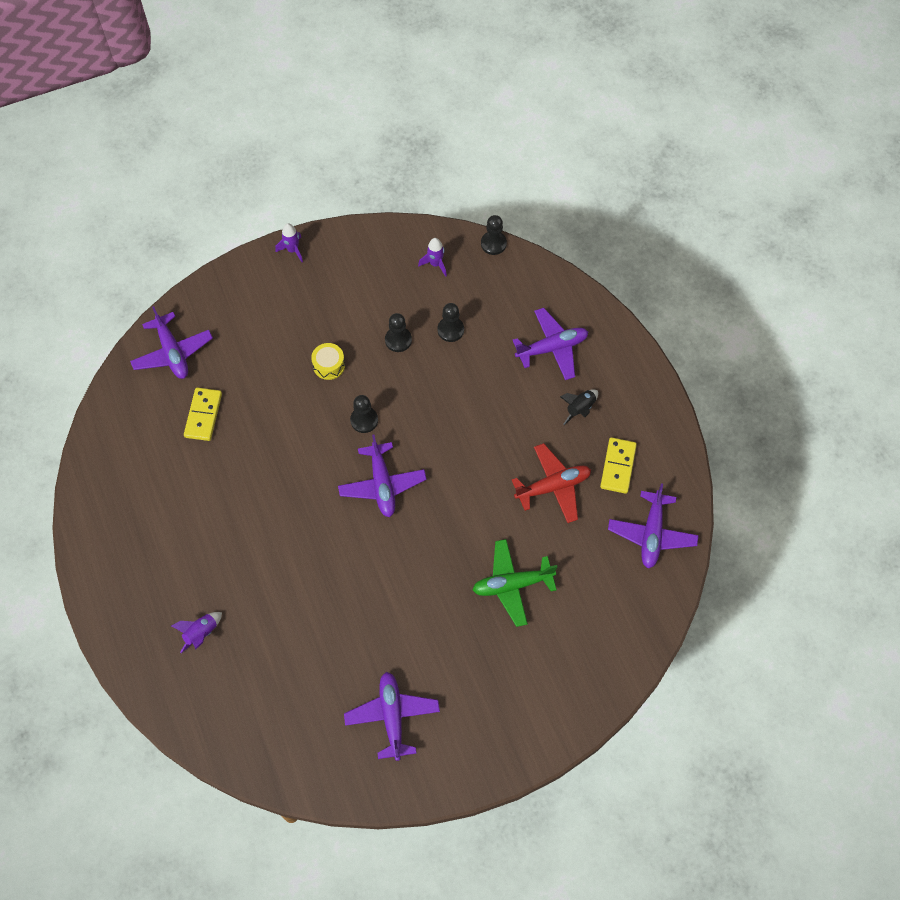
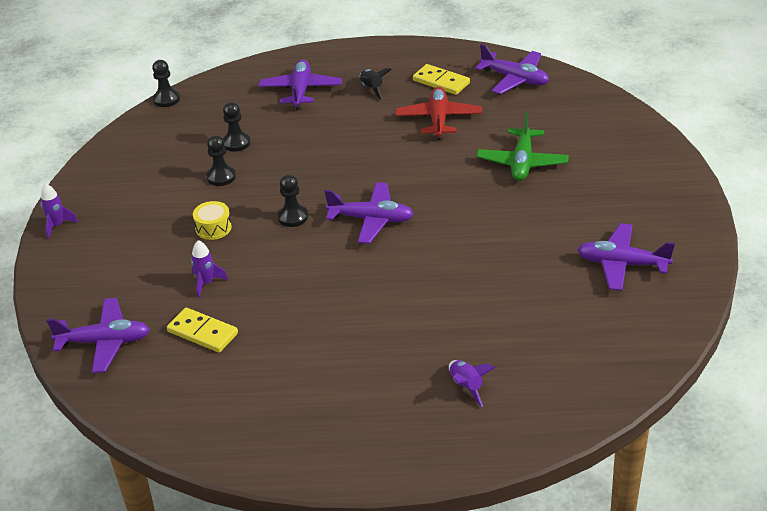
camera: 65 degrees left, 25 degrees down
purple rocket [418,238,447,277] -> purple rocket moved to [191,240,228,298]

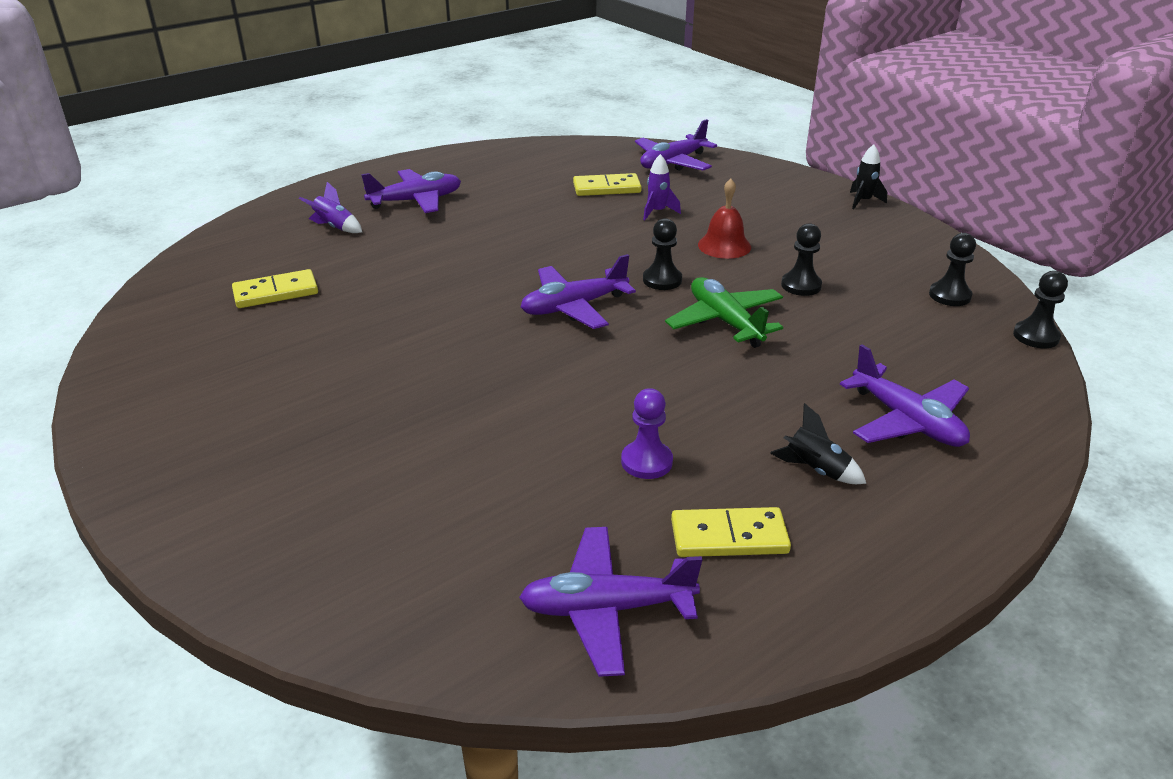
camera: 140 degrees right, 5 degrees down
purple rocket [41,183,78,239] -> black rocket [850,144,887,209]
yellow drum [193,201,232,240] -> red bell [698,179,751,259]
black pawn [223,102,251,152] -> black pawn moved to [929,233,976,306]
red plane [396,87,482,140] -> purple pawn [621,388,673,479]
green plane [477,112,569,181] -> green plane moved to [665,277,783,348]
purple plane [577,223,675,291] -> purple plane moved to [361,169,461,213]
none -> yellow domino [232,269,318,308]

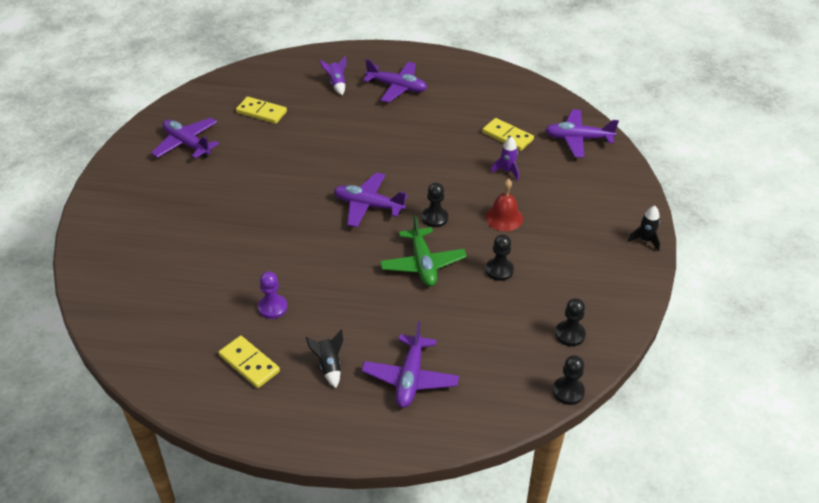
camera: 45 degrees right, 10 degrees up
purple plane [519,527,702,677] -> purple plane moved to [151,118,219,158]
green plane [665,277,783,348] -> green plane turned 150 degrees clockwise [380,214,467,286]

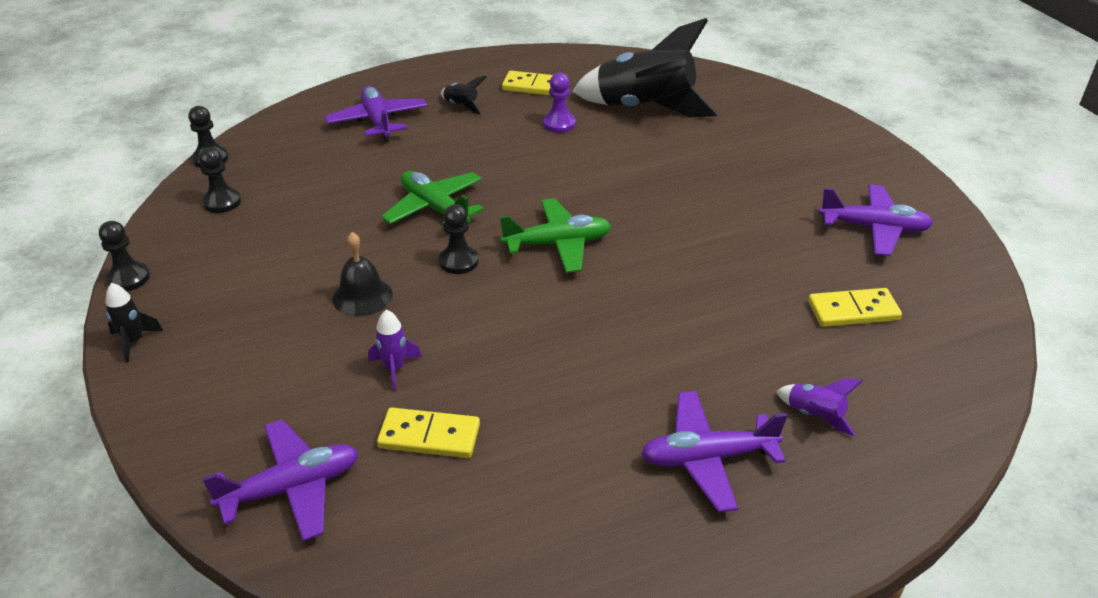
camera: 150 degrees right, 5 degrees down
purple plane [334,172,408,227] -> green plane [500,198,611,273]
red bell [485,179,523,231] -> black bell [332,232,393,317]
black pawn [485,234,514,281] -> black pawn moved to [99,221,150,291]
none -> black rocket [572,18,718,117]

